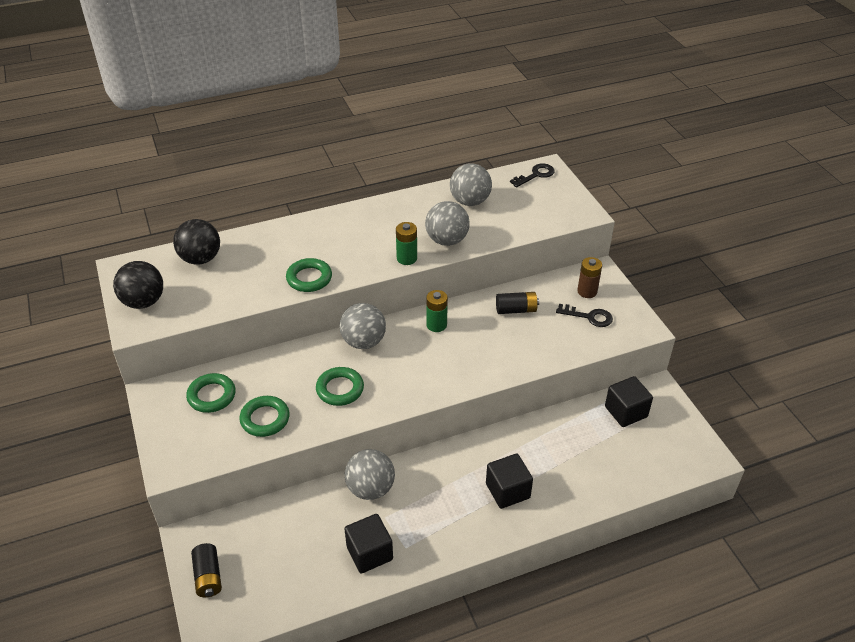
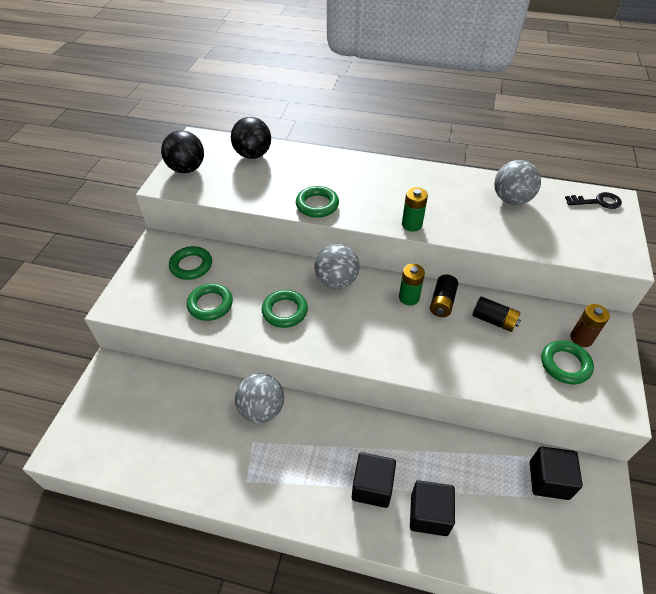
camera: 35 degrees right, 5 degrees up
black battery [191,543,222,597] -> black battery moved to [430,275,458,317]
black cube [344,514,393,574] -> black cube moved to [410,480,455,536]
grey ball [425,201,470,246] -> none
black key [556,304,613,327] -> green ring [541,340,594,384]

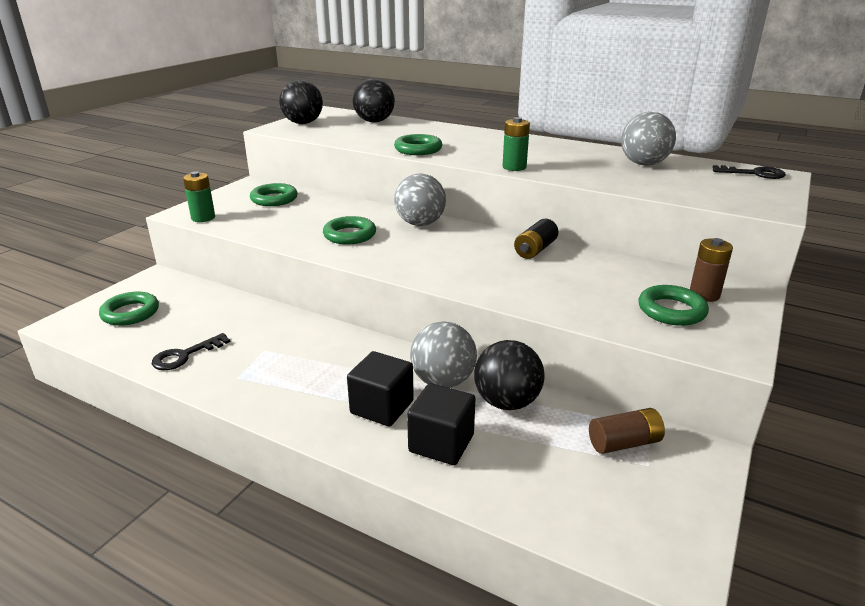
camera: 15 degrees right, 20 degrees down
green ring [186,283,233,321] -> green ring moved to [99,292,159,326]
grey ball [235,373,284,423] -> grey ball moved to [410,321,477,388]
green battery [399,264,425,306] -> green battery moved to [183,171,215,222]
black battery [472,297,521,332] -> none
black cube [530,446,583,500] -> brown battery [589,408,665,454]
none -> black key [152,333,230,370]
none -> black ball [474,340,544,410]

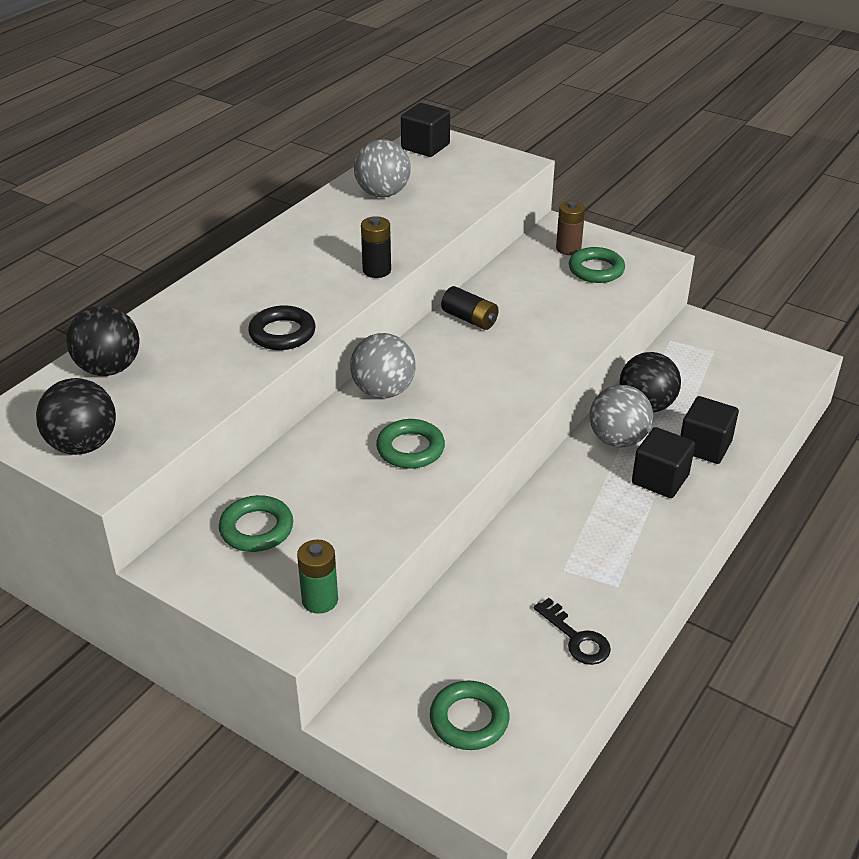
camera: 85 degrees left, 10 degrees up
green ring [394,134,442,155] -> black ring [248,305,316,350]
green battery [502,117,530,171] -> black battery [361,216,391,278]
brown battery [589,408,665,454] -> none
black key [712,165,786,179] -> black cube [401,103,450,157]

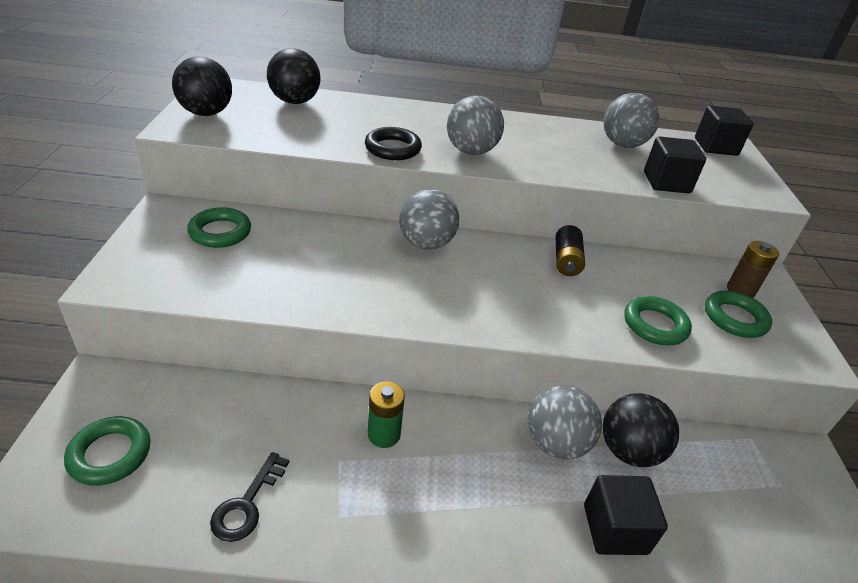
camera: 55 degrees right, 0 degrees up
green battery [297,540,338,614] -> green battery moved to [368,382,405,448]
black battery [361,216,391,278] -> none
green ring [376,419,445,468] -> green ring moved to [624,296,692,345]
black cube [632,427,695,498] -> black cube moved to [644,136,706,193]
none -> grey ball [447,96,504,155]

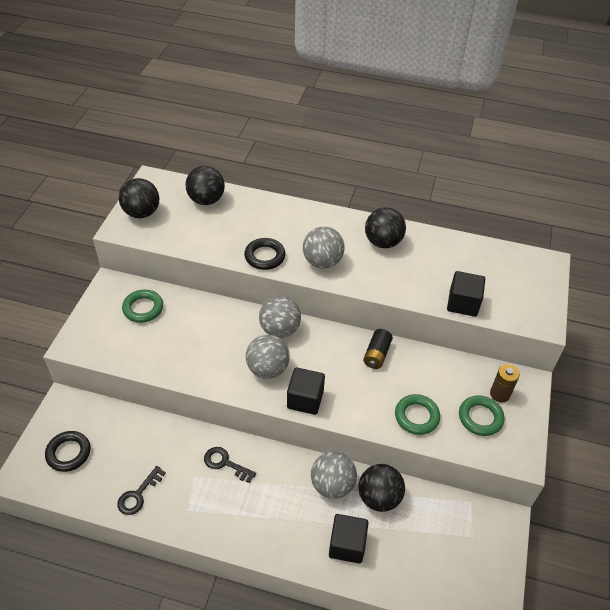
camera: 15 degrees right, 10 degrees up
green ring [64,416,151,486] -> black ring [45,431,91,472]
green battery [368,382,405,448] -> black key [204,447,256,483]
grey ball [604,93,659,148] -> grey ball moved to [246,335,290,379]
black cube [695,106,754,156] -> black cube moved to [287,367,325,415]
none -> black ball [365,207,406,248]

